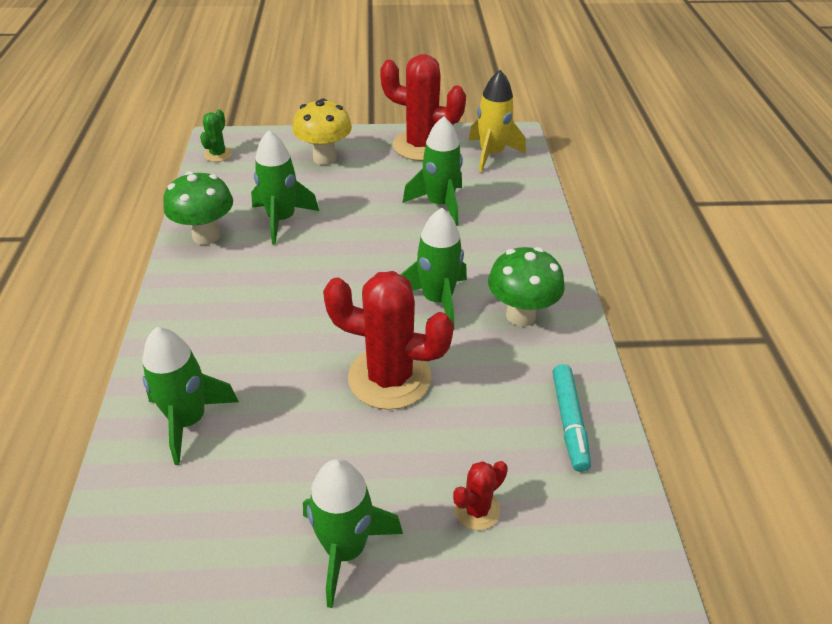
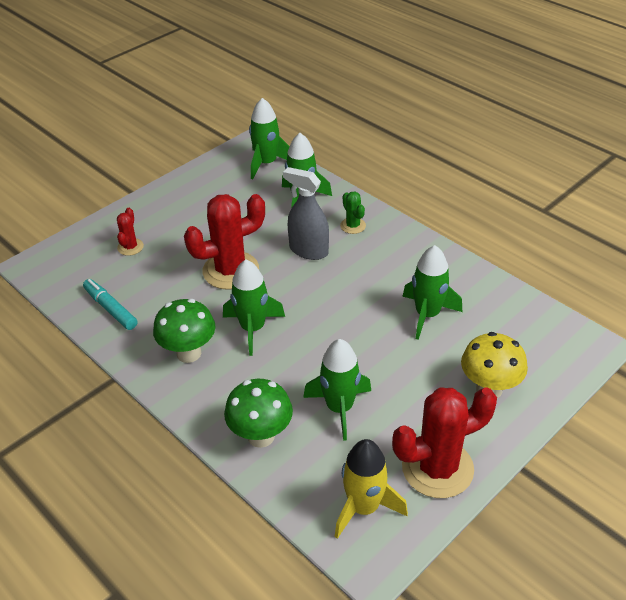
camera: 140 degrees right, 0 degrees up
green mushroom [163,171,233,245] -> green mushroom moved to [224,379,293,448]
green cactus [200,109,232,162] -> green cactus moved to [340,192,366,234]
green rocket [303,459,403,608] -> green rocket moved to [249,98,290,179]
none -> grey spray bottle [283,167,329,260]

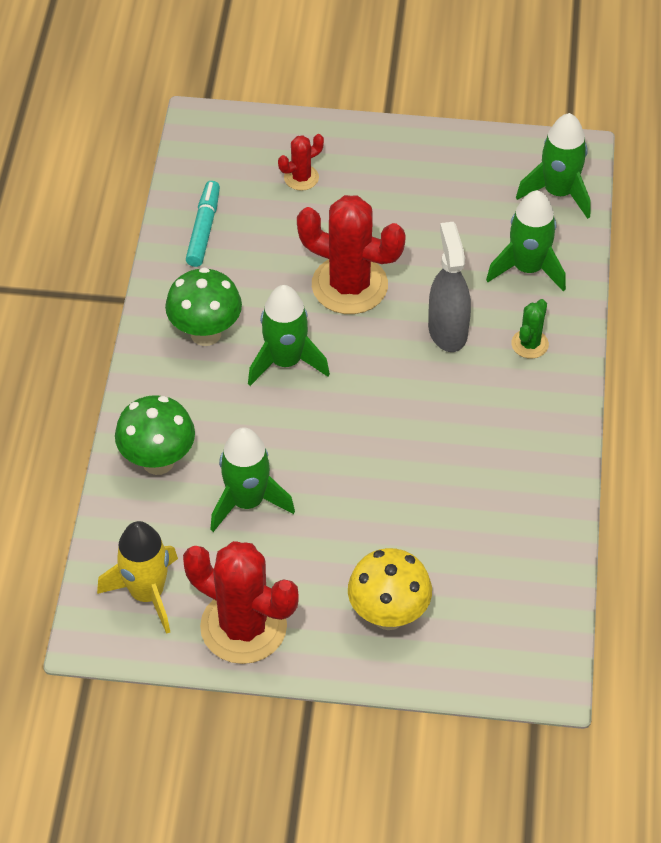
camera: 50 degrees right, 10 degrees up
green rocket [402,245,462,340] -> none

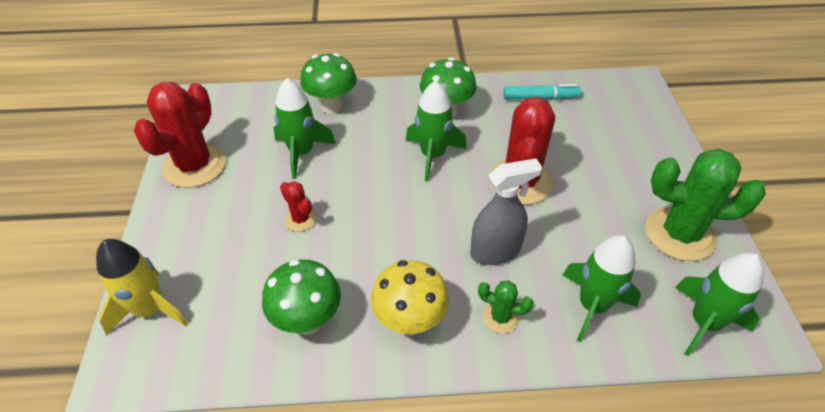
camera: 80 degrees right, 5 degrees down
yellow rocket [97,521,178,634] -> yellow rocket moved to [96,239,188,335]
red cactus [278,134,324,191] -> red cactus moved to [280,181,317,232]
yellow mushroom [348,548,432,630] -> yellow mushroom moved to [371,260,449,336]
none -> green mushroom [262,259,341,335]
none -> green cactus [646,149,766,261]

